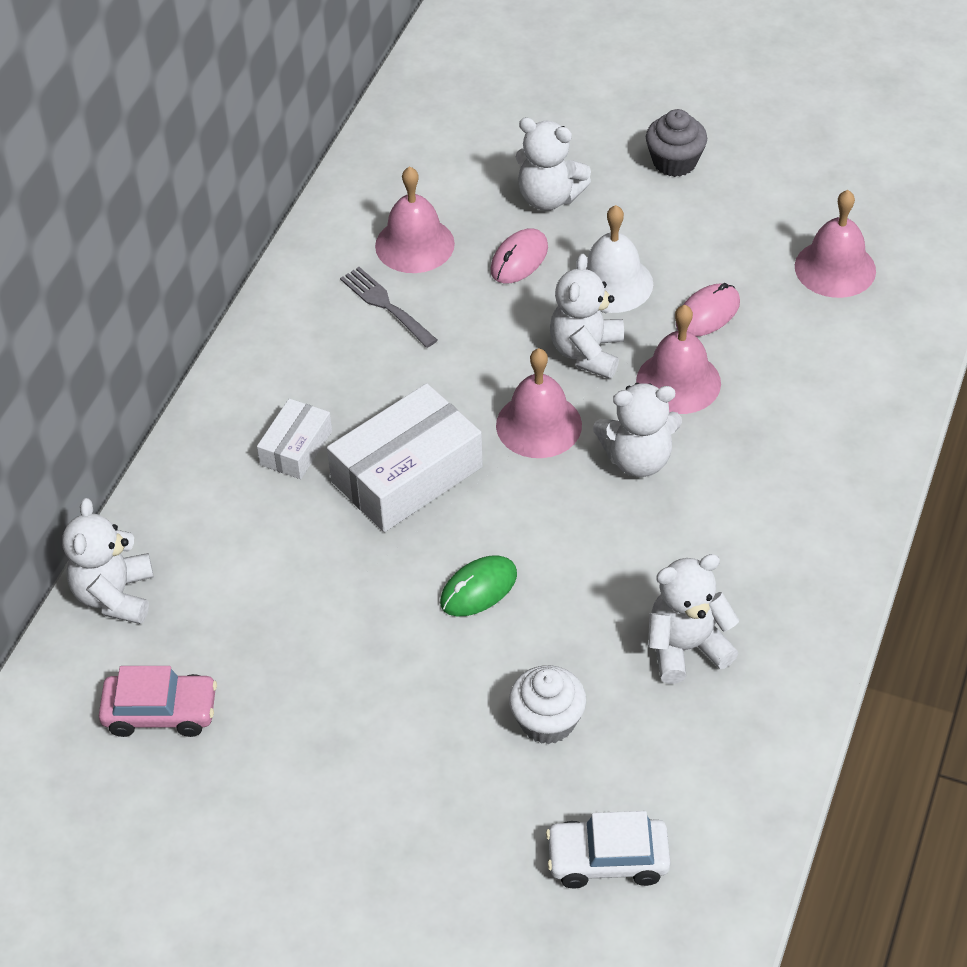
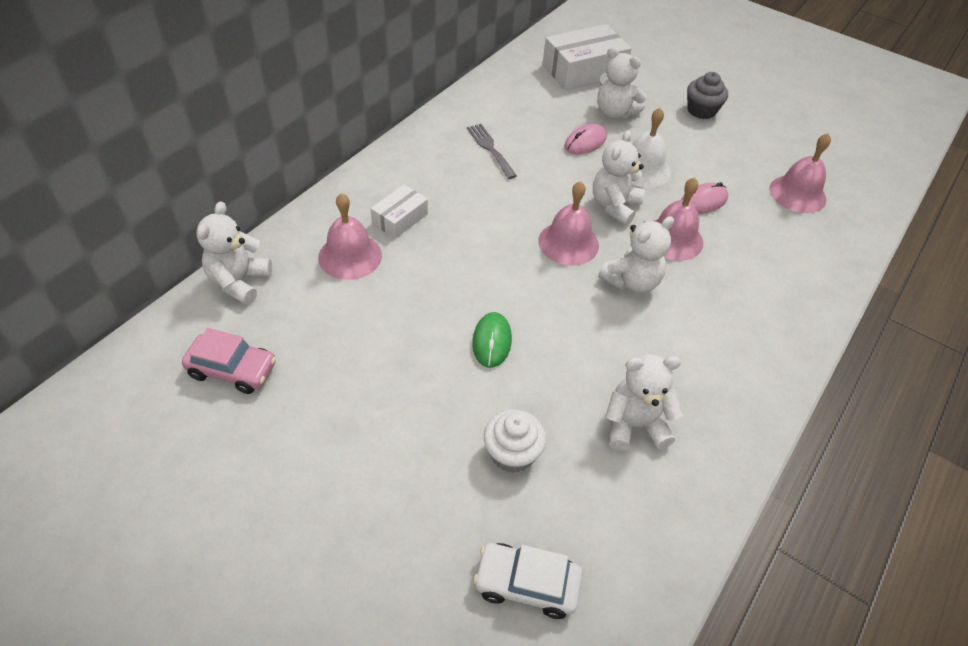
camera: 10 degrees right, 0 degrees up
white box [327,383,483,532] -> white box moved to [542,24,632,90]
pink bell [375,166,455,273] -> pink bell moved to [318,193,382,280]
green mouse [440,555,517,616] -> green mouse turned 60 degrees counterclockwise [472,312,512,368]
white teddy bear [593,383,682,477] -> white teddy bear turned 45 degrees counterclockwise [598,216,674,293]

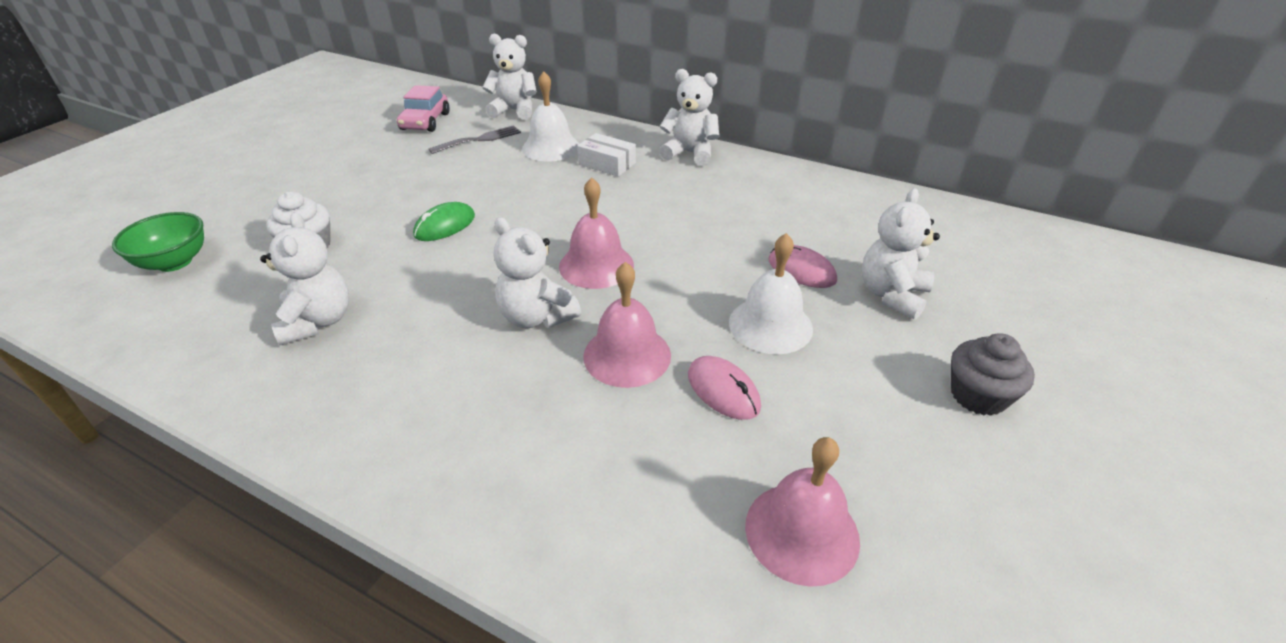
camera: 85 degrees right, 10 degrees down
pink bell [318,193,382,280] -> white bell [522,71,579,162]
grey fork [467,124,517,179] -> grey fork moved to [429,125,521,154]
green mouse [472,312,512,368] -> green mouse turned 45 degrees counterclockwise [413,202,475,241]
white car [473,543,582,619] -> green bowl [112,212,204,272]
white box [542,24,632,90] -> none
white teddy bear [593,130,645,225] -> white teddy bear moved to [659,69,719,166]

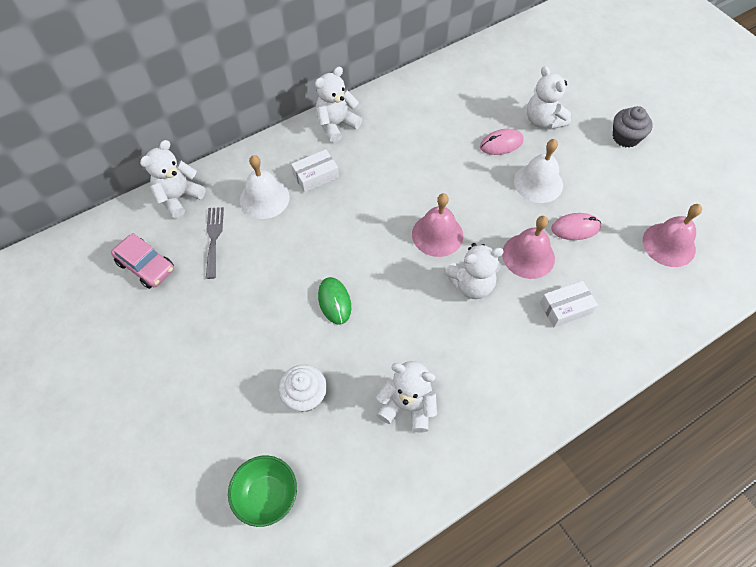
camera: 60 degrees left, 20 degrees up
none -> white box [540,281,598,327]

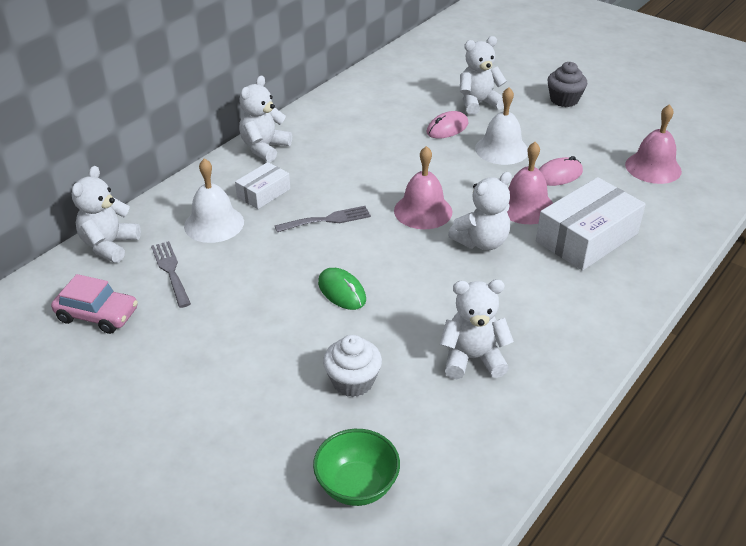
camera: 20 degrees left, 20 degrees down
white teddy bear [527,66,571,130] -> white teddy bear turned 120 degrees clockwise [460,36,507,115]
white box [540,281,598,327] -> white box [536,177,646,271], size x1.83
none -> grey fork [275,206,371,232]

